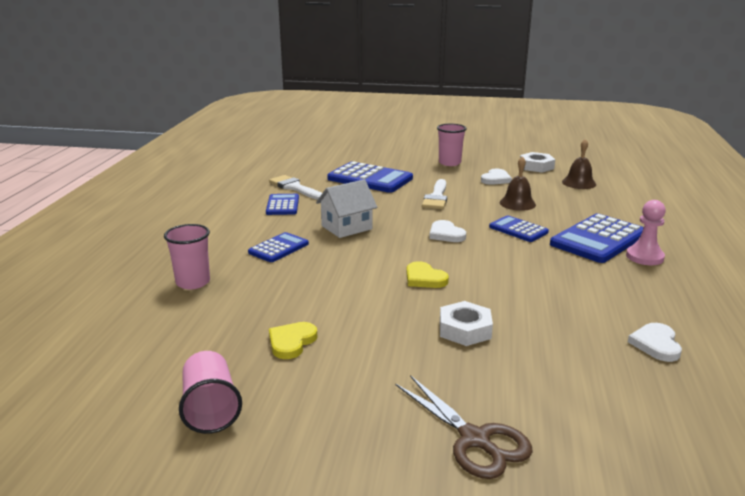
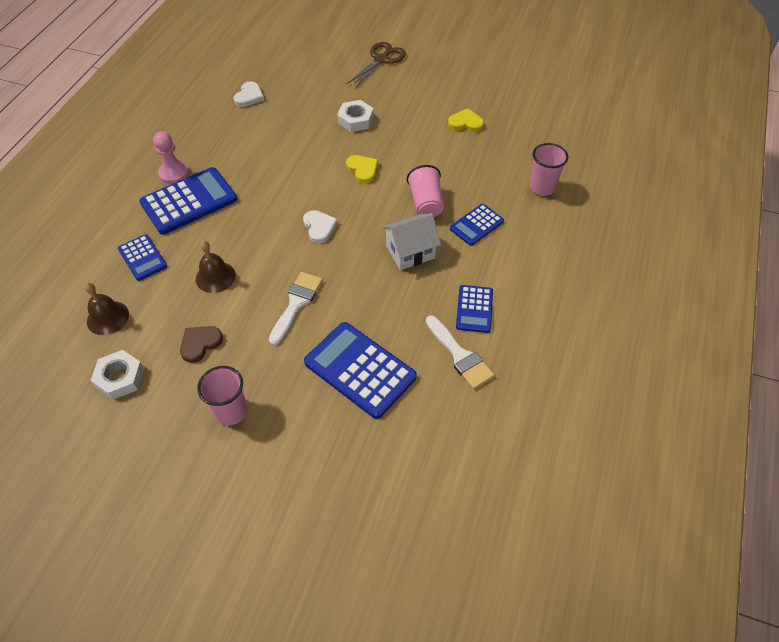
camera: 170 degrees left, 30 degrees up
pink cup [179,351,242,434] -> pink cup moved to [407,165,444,217]
yellow heart [269,322,318,359] -> yellow heart turned 120 degrees counterclockwise [448,108,484,132]
brown scissors [396,375,533,479] -> brown scissors turned 60 degrees clockwise [346,42,406,88]
white heart [481,169,512,185] -> brown heart [180,326,223,363]
blue calculator [489,215,549,242] -> blue calculator moved to [118,234,167,281]

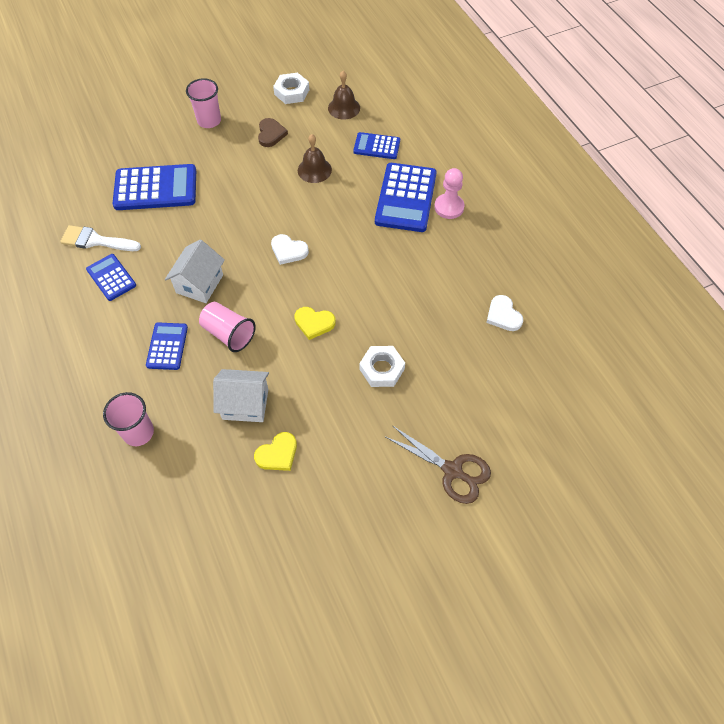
camera: 135 degrees right, 5 degrees up
white brush [269,272,323,346] -> none
brown scissors [346,42,406,88] -> brown scissors turned 45 degrees counterclockwise [386,426,491,504]
none -> white house [213,369,269,422]

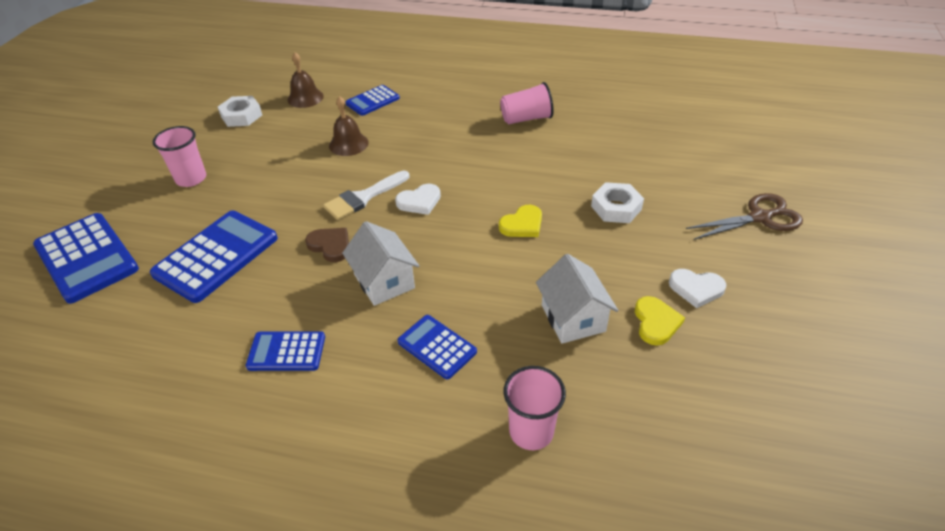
camera: 50 degrees left, 15 degrees down
white brush [60,225,141,251] -> white brush moved to [323,170,409,220]
pink cup [199,302,256,352] -> pink cup moved to [500,82,554,124]
white house [213,369,269,422] -> white house turned 60 degrees counterclockwise [536,254,618,344]
brown heart [258,118,288,147] -> brown heart moved to [305,228,349,262]
blue calculator [375,163,437,232] -> blue calculator moved to [33,213,139,304]
pink pawn [434,168,464,219] -> none
white heart [486,295,523,331] -> white heart moved to [669,269,726,308]

